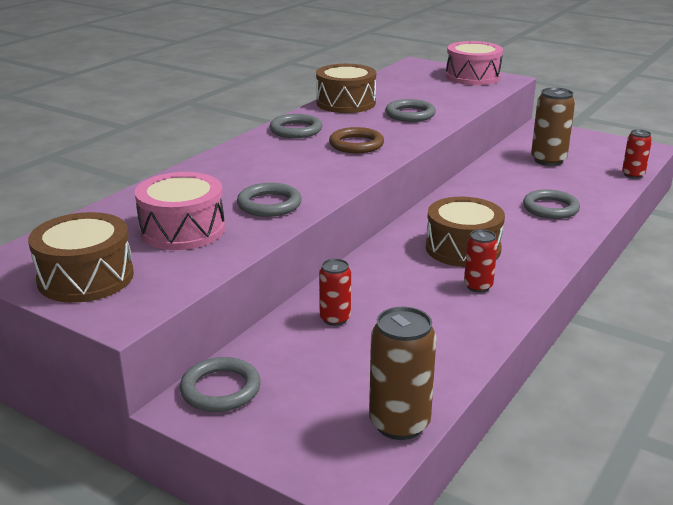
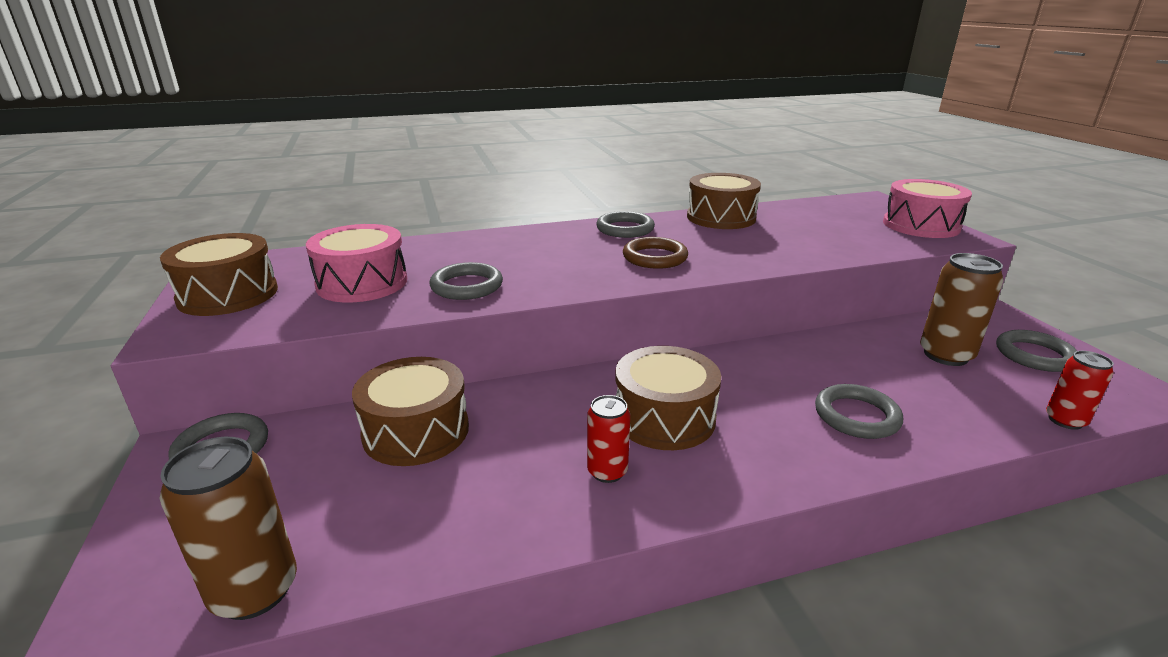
camera: 40 degrees right, 0 degrees up
red can [319,259,351,326] -> brown drum [352,357,469,466]
grey ring [385,99,436,122] -> grey ring moved to [996,330,1077,372]

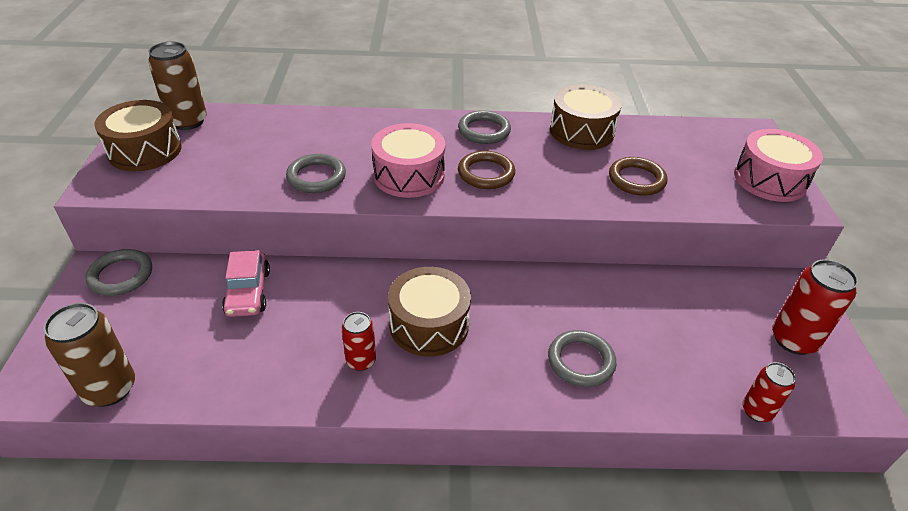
camera: 15 degrees right, 15 degrees up
pink drum [306,224,407,303] -> pink drum moved to [371,123,445,198]
brown drum [352,357,469,466] -> pink car [222,250,270,317]
brown can [920,253,1004,366] -> brown can moved to [148,42,207,130]
grey ring [996,330,1077,372] -> red can [772,259,858,355]
none -> brown ring [609,157,667,196]

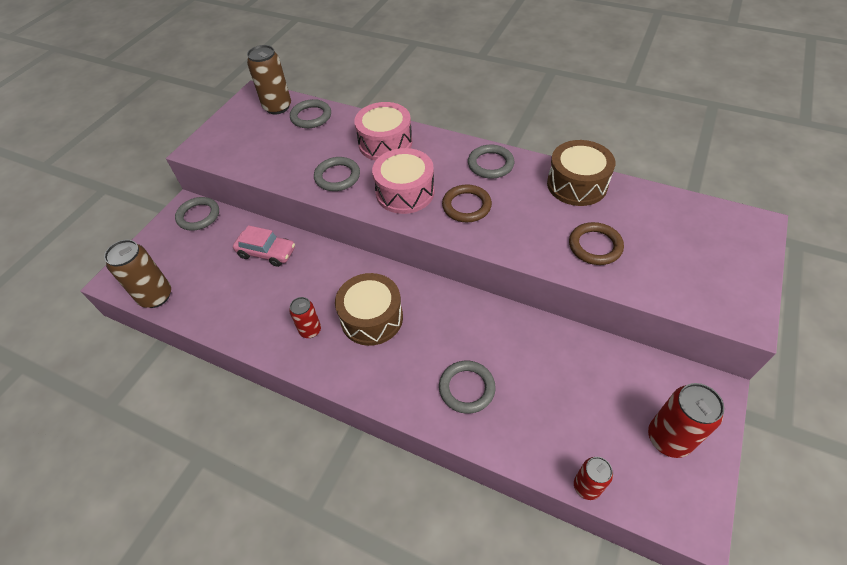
camera: 30 degrees right, 10 degrees up
brown drum [95,100,182,171] -> none
pink car [222,250,270,317] -> pink car turned 90 degrees counterclockwise [233,225,295,267]
pink drum [734,129,823,202] -> pink drum moved to [354,102,412,161]
none -> grey ring [290,99,331,128]

